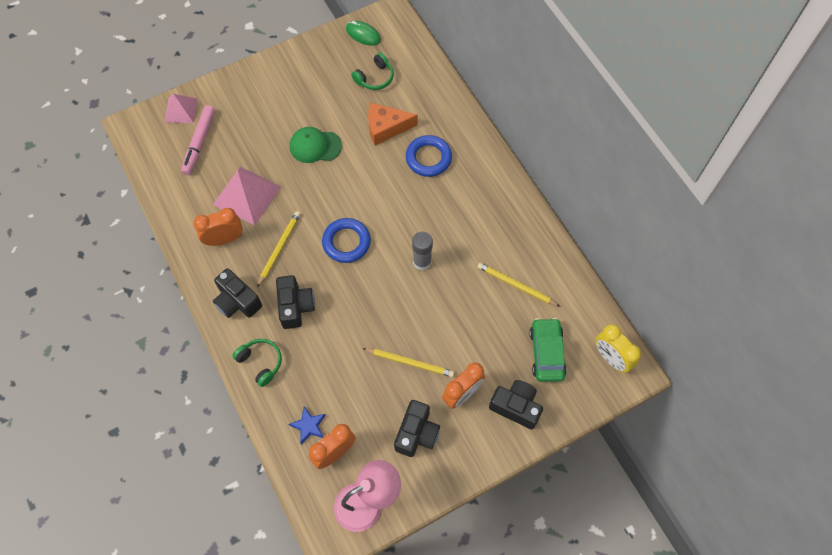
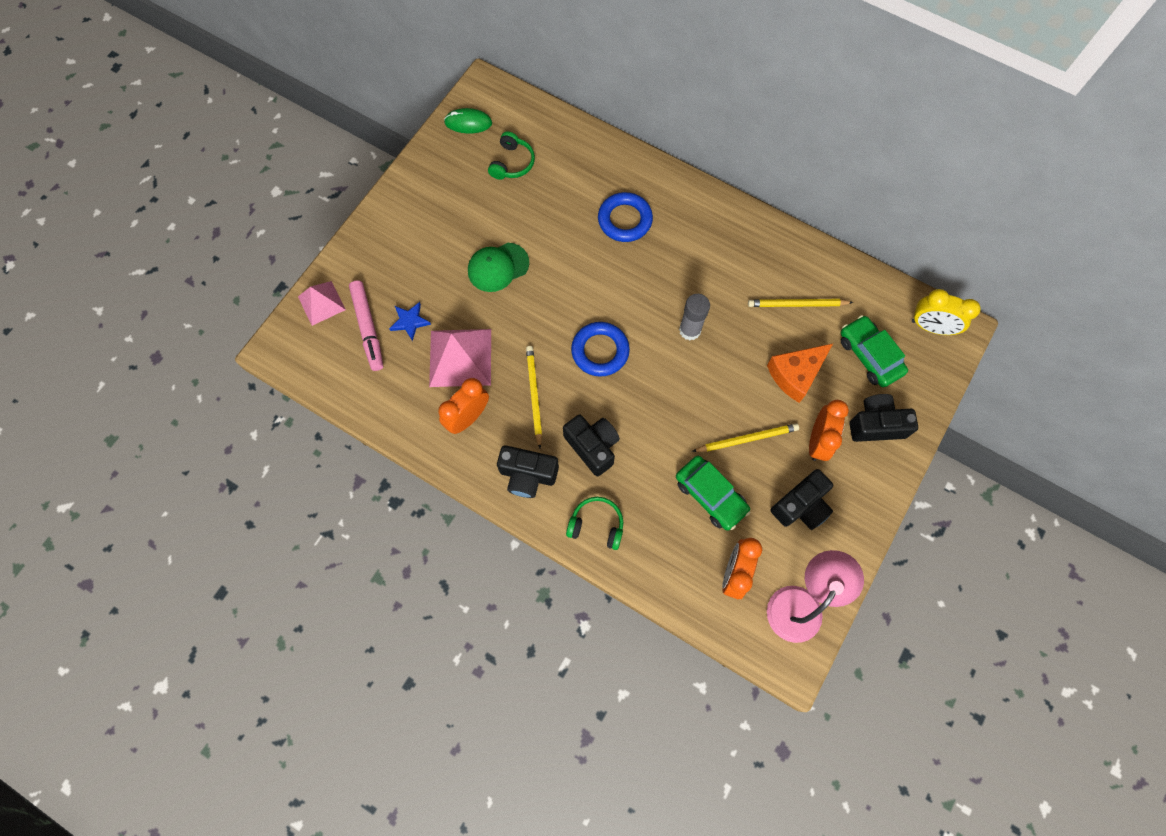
camera: 30 degrees left, 5 degrees up
blue star [289,407,326,444] -> blue star moved to [389,302,431,341]
orange cheese [368,103,418,145] -> orange cheese moved to [767,344,833,403]
black camera [394,400,440,457] -> black camera turned 60 degrees clockwise [771,469,833,530]
none -> green car [676,456,751,531]

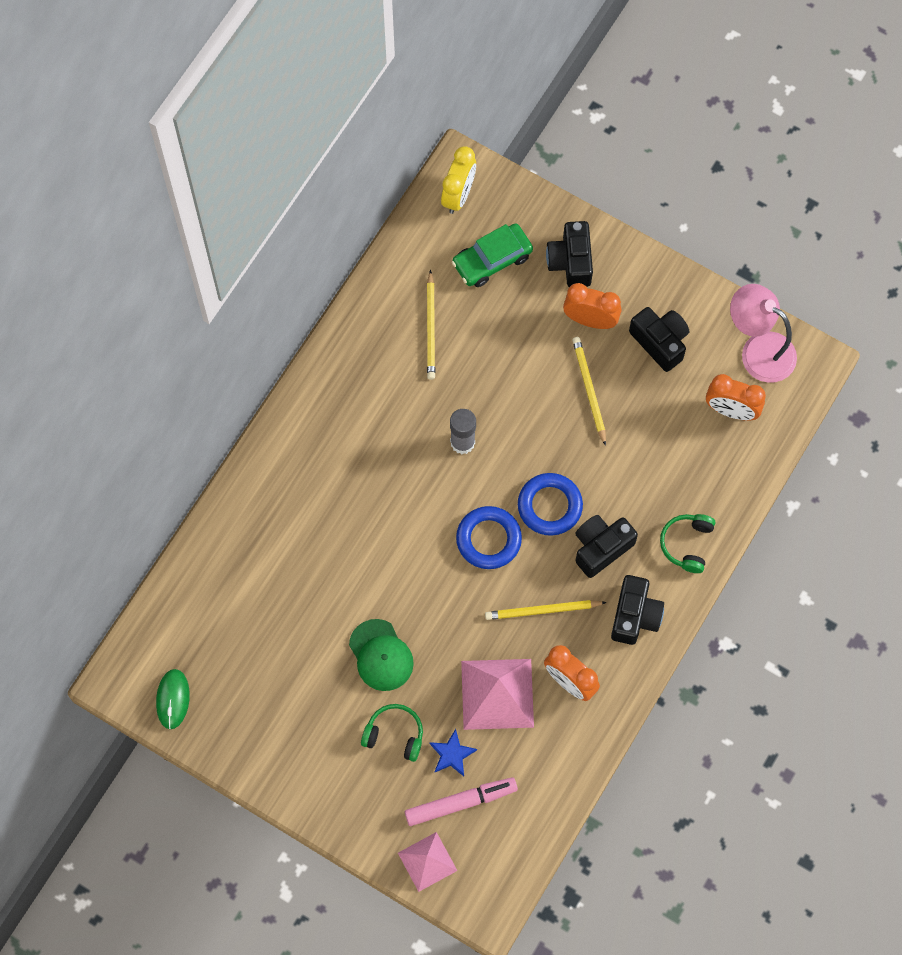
camera: 90 degrees left, 0 degrees up
green headphones [488,131,535,180] -> green headphones moved to [361,704,423,762]
blue ring [598,192,653,242] -> blue ring moved to [518,473,583,536]
green car [676,456,751,531] -> none
orange cheese [767,344,833,403] -> none

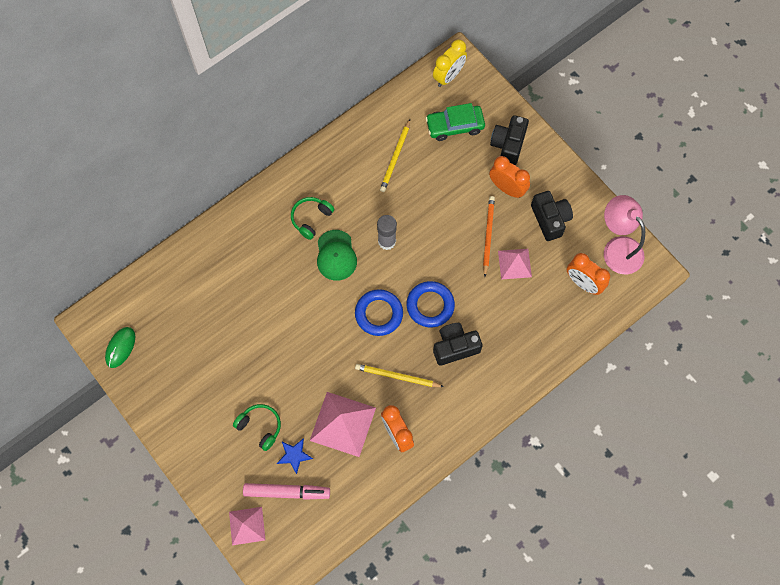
camera: 20 degrees right, 0 degrees up
green cap [349,619,414,691] -> green cap moved to [317,230,357,281]
yellow pencil [572,337,606,446] -> orange pencil [483,196,495,277]
black camera [611,575,664,645] -> none
green headphones [660,514,715,573] -> green headphones moved to [291,197,334,240]
none -> pink pyramid [498,249,532,280]

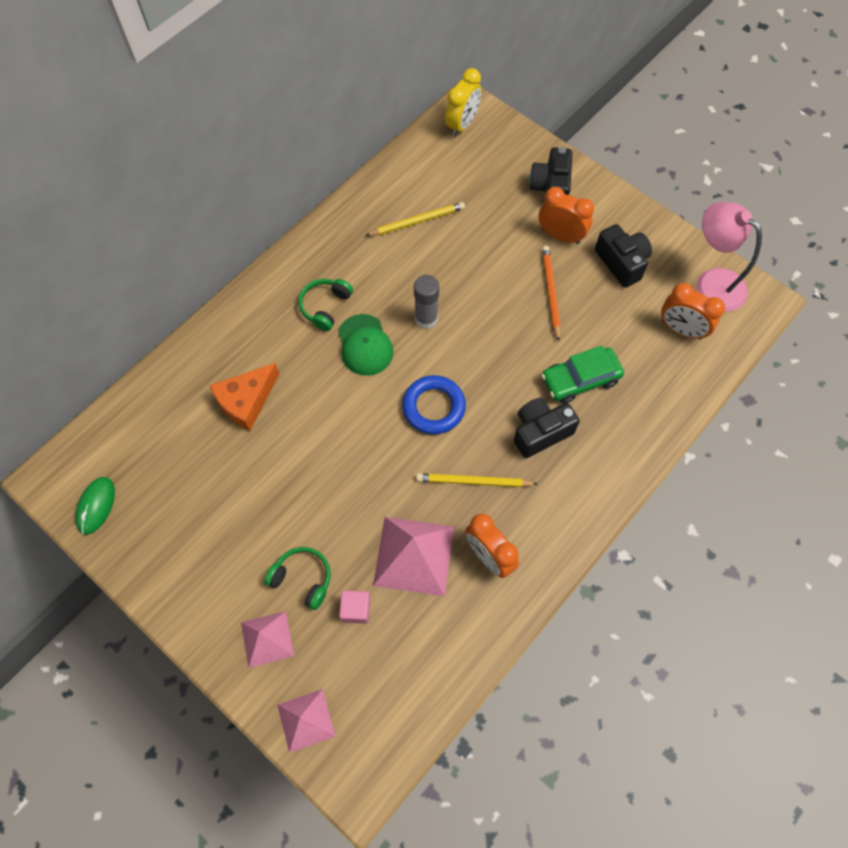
camera: 10 degrees left, 5 degrees down
pink marker [243,483,330,500] -> none
blue star [277,438,313,474] -> pink cube [339,590,370,624]
yellow pencil [380,119,410,192] -> yellow pencil turned 120 degrees counterclockwise [365,202,465,236]
blue ring [406,281,455,327] -> none
green car [426,103,485,141] -> green car moved to [541,346,624,404]
pink pyramid [498,249,532,280] -> pink pyramid moved to [241,611,294,668]
none -> orange cheese [209,363,279,431]

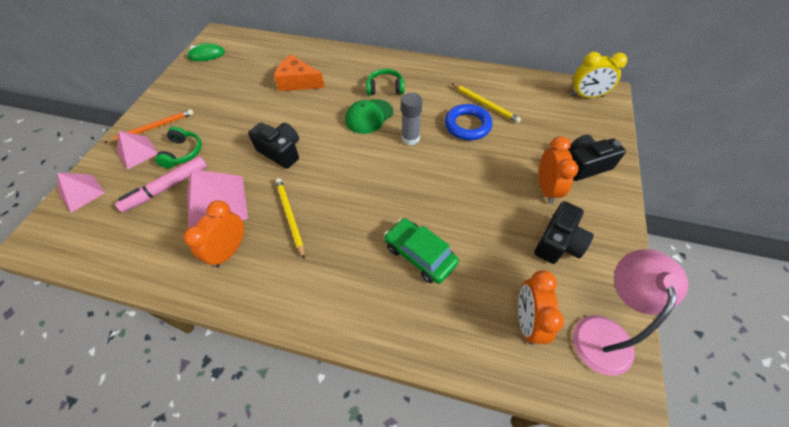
camera: 65 degrees right, 10 degrees down
pink cube [339,590,370,624] -> pink marker [115,156,207,212]
blue ring [402,375,466,434] -> blue ring moved to [445,104,492,140]
black camera [514,398,580,458] -> black camera moved to [248,123,299,169]
orange pencil [542,246,561,341] -> orange pencil moved to [104,109,194,143]

